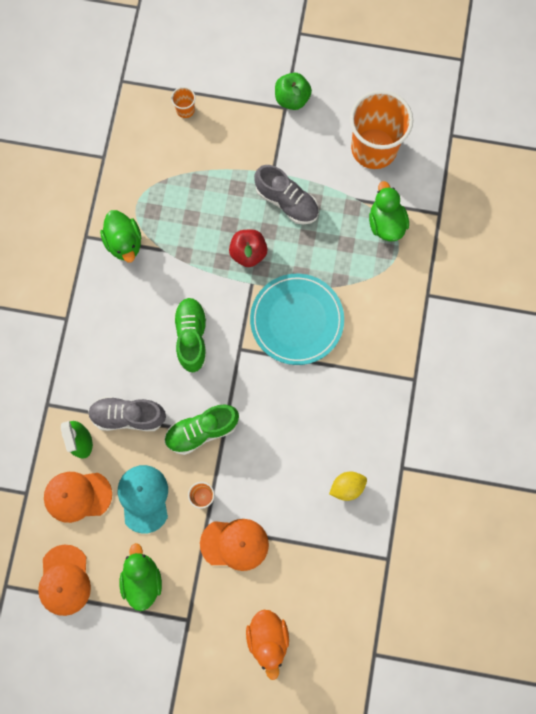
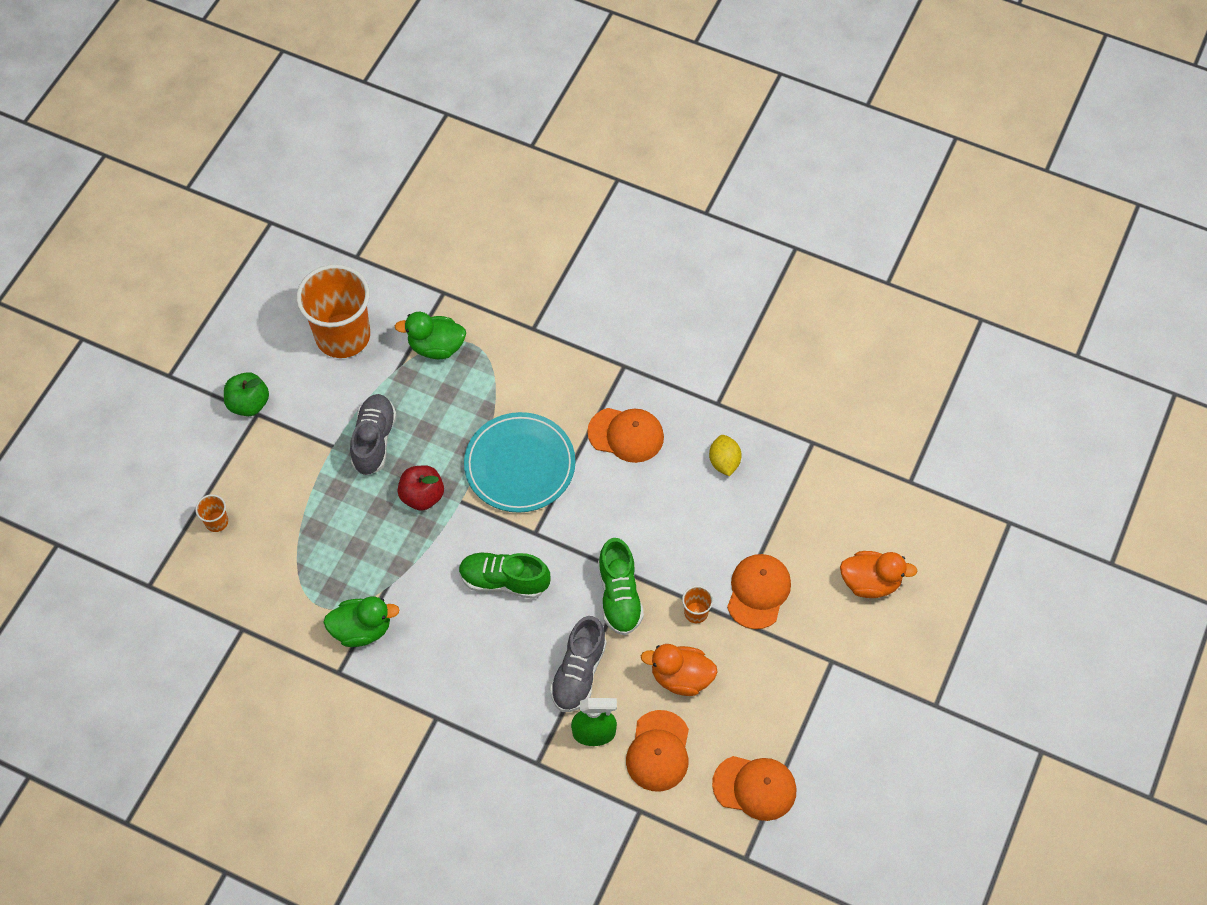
camera: 75 degrees left, 15 degrees down
turquoise cap [118,465,168,534] -> orange duck [641,644,718,696]
green duck [119,543,162,611] -> none
grey shoe [254,165,319,224] -> grey shoe turned 45 degrees counterclockwise [350,394,397,475]
none -> orange cap [587,408,664,463]

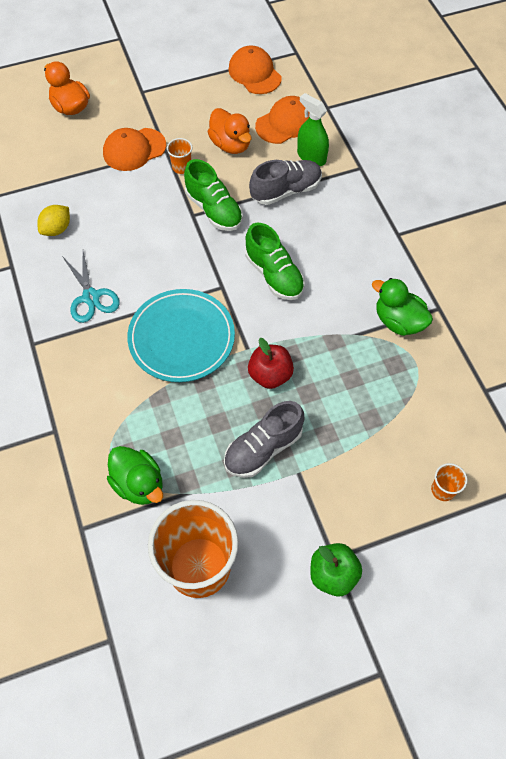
camera: 135 degrees left, 0 degrees up
orange cap [587,408,664,463] -> turquoise scissors [62,251,120,323]
green shoe [598,538,644,635] -> green shoe turned 105 degrees clockwise [184,159,243,231]

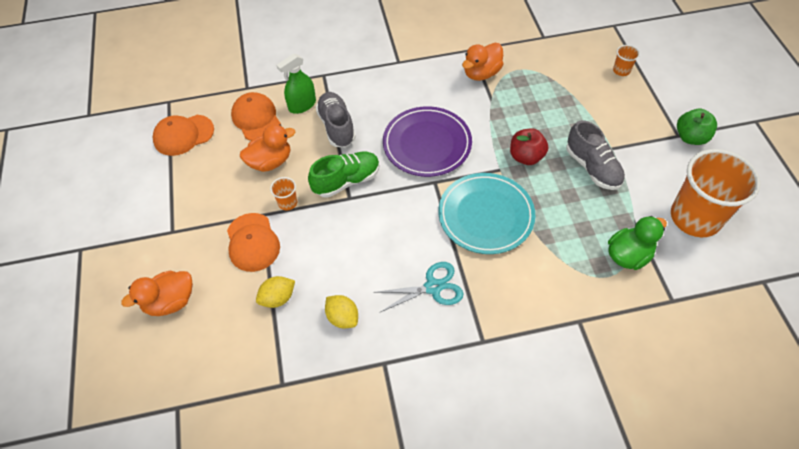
camera: 80 degrees left, 5 degrees down
green shoe [245,223,305,300] -> purple plate [383,106,472,177]
green duck [372,278,433,336] -> orange duck [462,43,504,81]
none -> yellow lemon [256,276,295,308]

